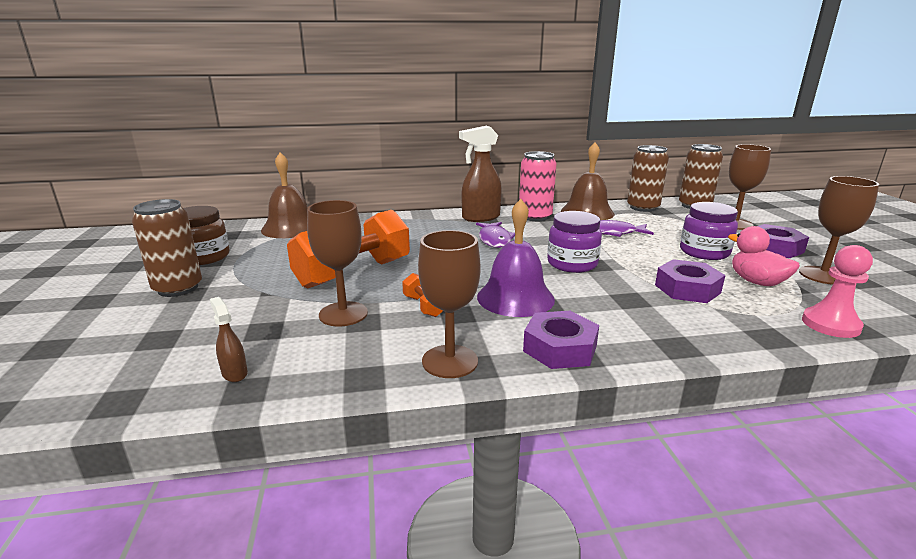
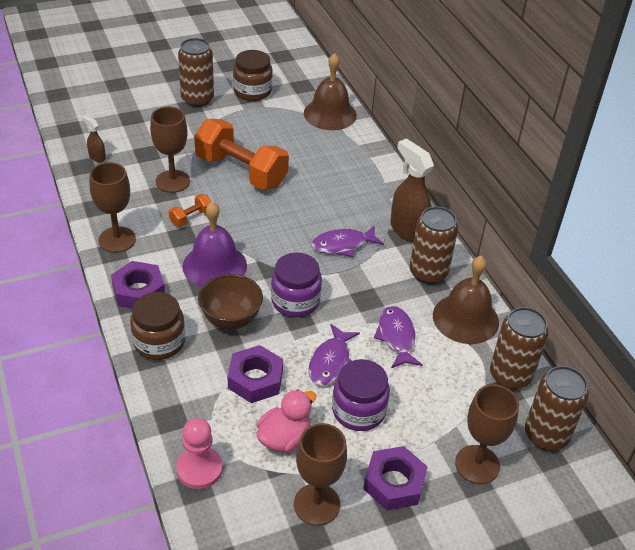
camera: 75 degrees right, 20 degrees up
brown spray bottle [210,297,248,382] -> brown spray bottle turned 90 degrees counterclockwise [82,115,106,162]
pink can [519,151,557,221] -> brown can [409,206,458,284]
none -> brown jar [130,292,185,360]
none -> brown bowl [198,274,263,330]
none -> purple fish [308,324,360,386]

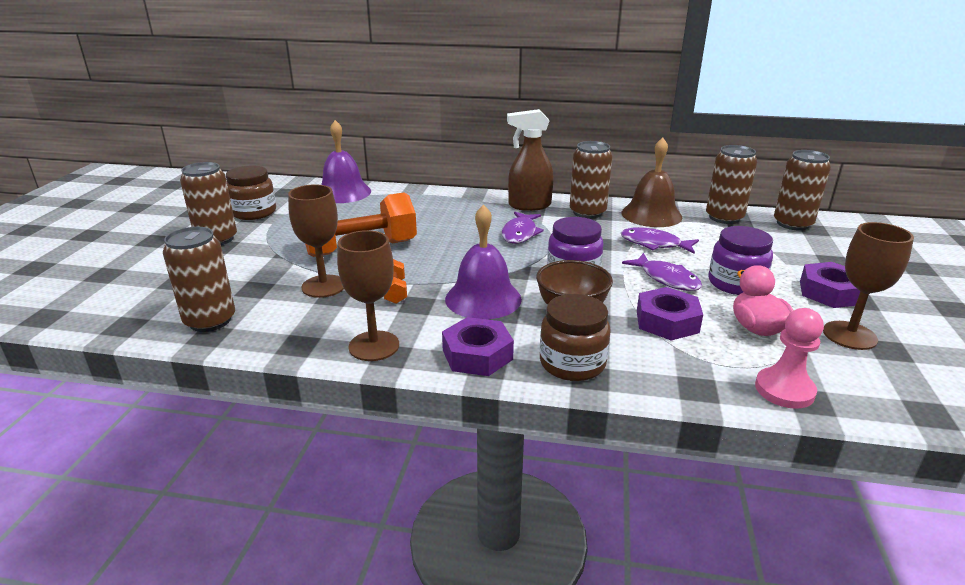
camera: 55 degrees left, 15 degrees down
brown spray bottle [82,115,106,162] -> brown can [163,227,235,332]
brown bell [304,53,357,130] -> purple bell [321,120,371,203]
brown goblet [455,384,519,484] -> none

